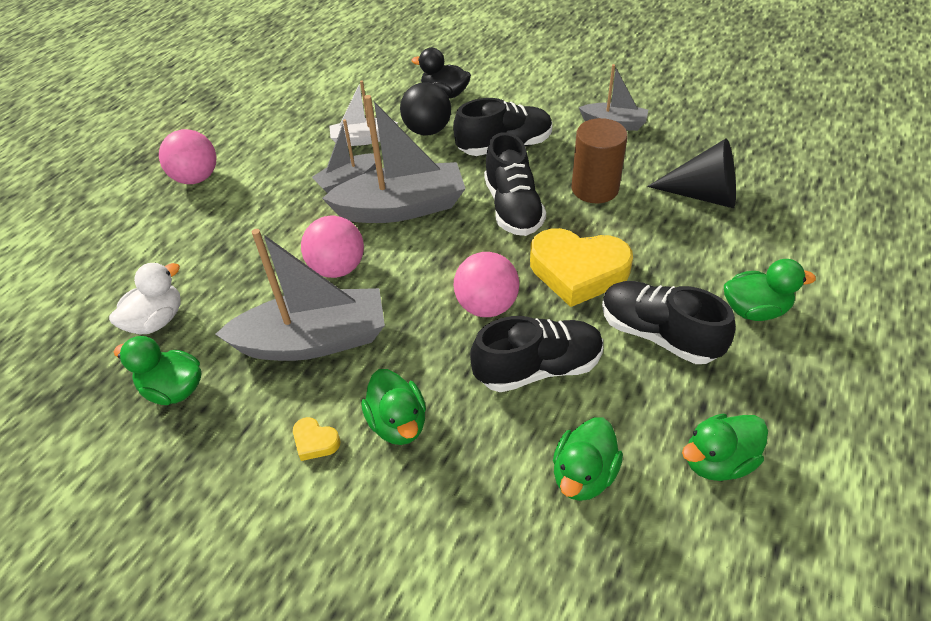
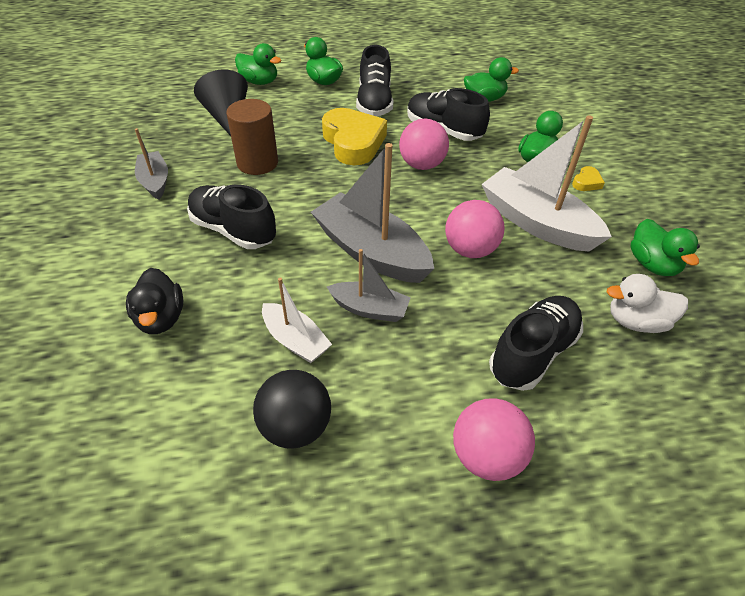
camera: 130 degrees left, 0 degrees up
grey boat [215,229,385,361] -> white boat [482,115,612,251]
yellow heart [293,417,340,461] -> yellow heart turned 45 degrees clockwise [572,166,605,191]
black ball [400,82,451,135] -> black ball moved to [253,370,331,449]
black shoe [484,132,546,236] -> black shoe moved to [489,296,583,391]
green duck [682,414,768,481] -> green duck moved to [235,43,281,85]

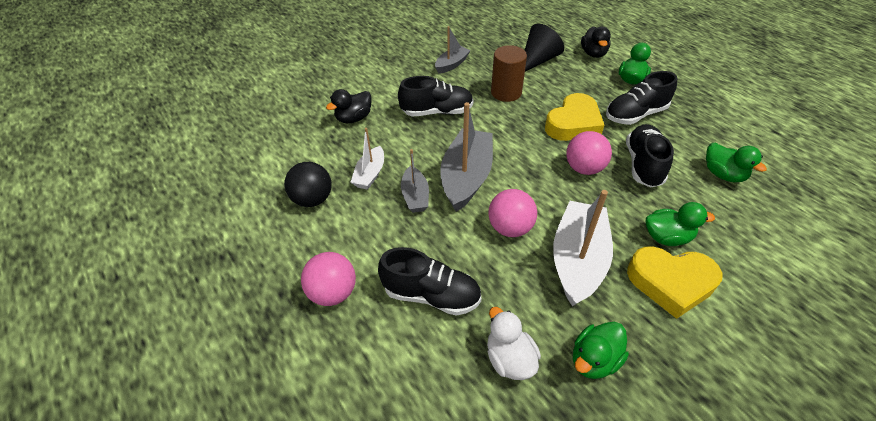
camera: 65 degrees right, 0 degrees up
black shoe [187,184,276,249] -> black shoe turned 75 degrees clockwise [398,76,474,116]
green duck [235,43,281,85] -> black duck [581,26,611,58]
yellow heart [572,166,605,191] -> yellow heart [627,246,722,319], size x2.40

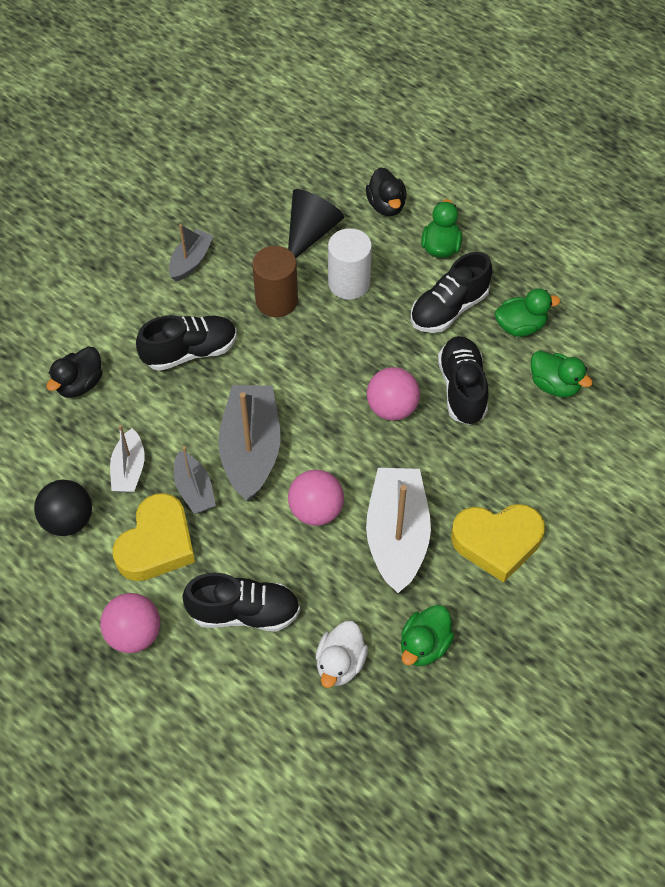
camera: 15 degrees left, 10 degrees up
white duck [487,307,541,380] -> white duck turned 120 degrees counterclockwise [316,621,368,688]
yellow heart [545,93,604,141] -> yellow heart moved to [113,493,195,581]
green duck [646,202,715,246] -> green duck moved to [495,288,560,337]
none -> white cylinder [328,228,372,300]

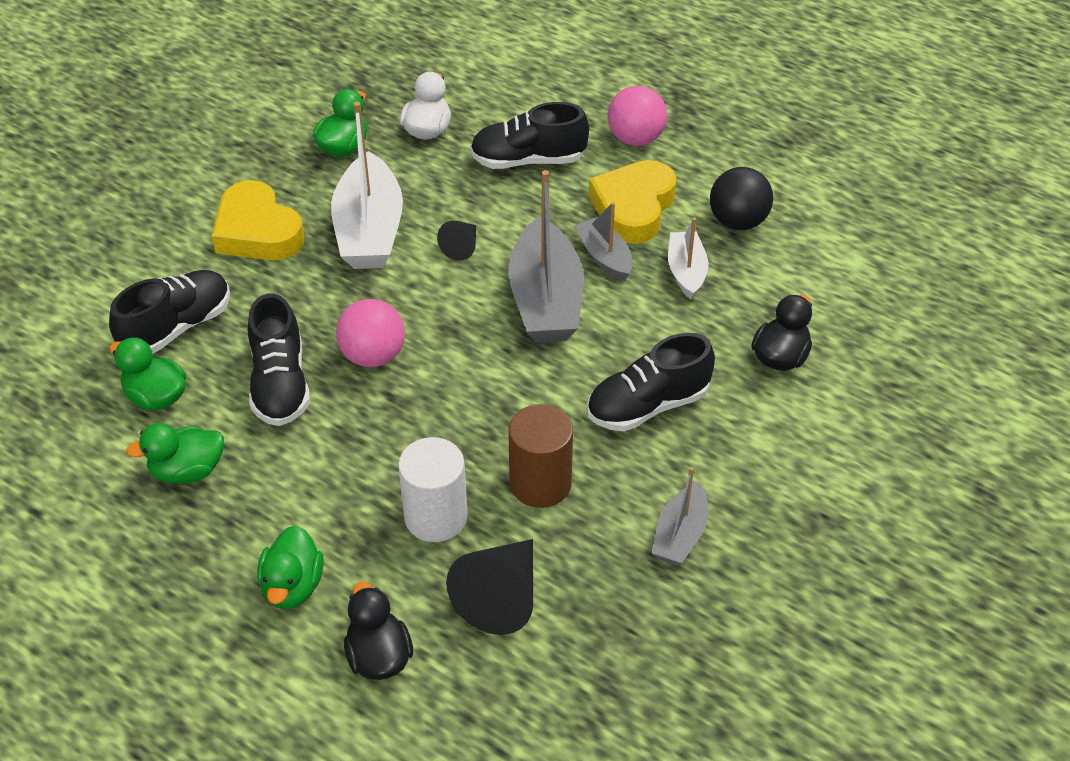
camera: 175 degrees right, 10 degrees down
pink ball [288,470,344,526] -> black cone [437,221,476,261]
black shoe [411,252,492,333] -> black shoe moved to [109,270,230,354]
yellow heart [451,504,545,583] -> yellow heart turned 120 degrees counterclockwise [212,180,304,260]

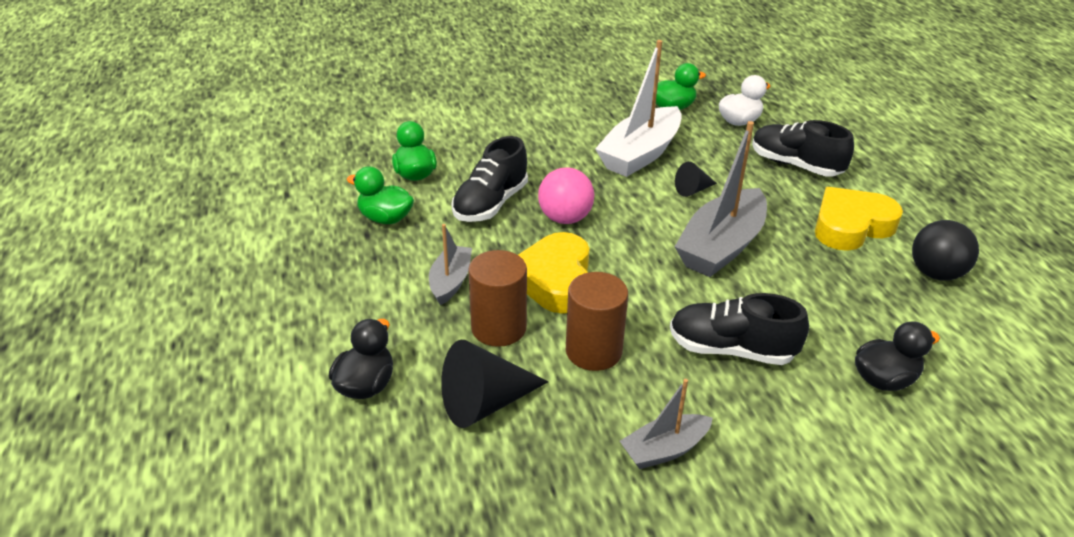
camera: 40 degrees right, 10 degrees down
black shoe [109,270,230,354] -> none
yellow heart [212,180,304,260] -> yellow heart moved to [518,232,590,314]
green duck [257,525,324,609] -> none
white cylinder [398,437,468,542] -> brown cylinder [468,250,527,347]
grey boat [575,202,632,281] -> grey boat moved to [429,224,472,305]
pink ball [608,86,667,146] -> none
white boat [668,217,708,299] -> none

